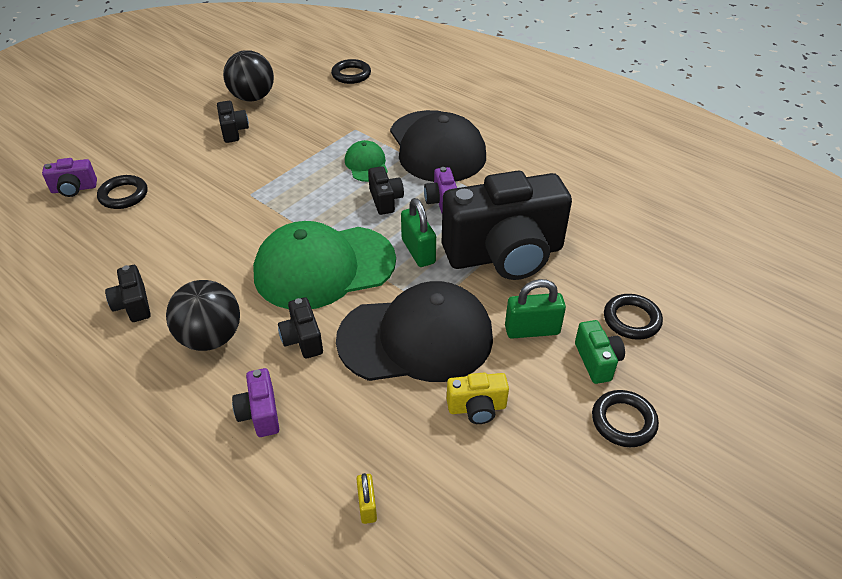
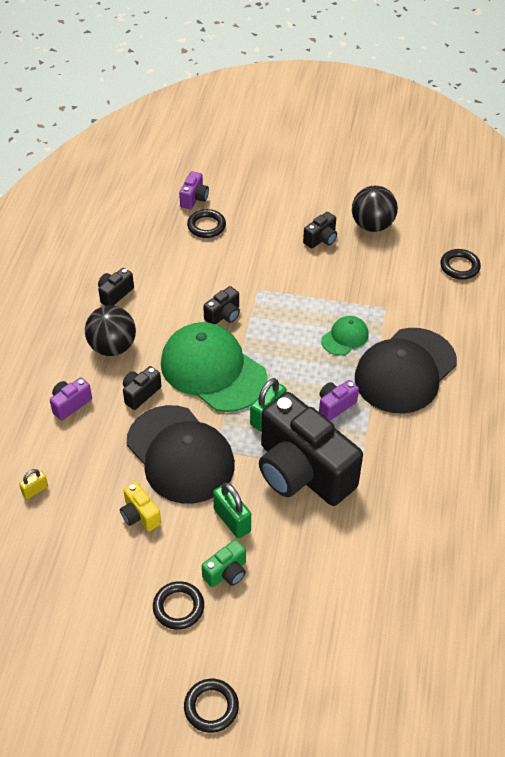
camera: 60 degrees right, 5 degrees up
purple camera [42,158,97,197] -> purple camera turned 120 degrees counterclockwise [179,171,209,209]
black camera [368,166,404,215] -> black camera moved to [203,286,240,325]
black ring [604,294,663,340] -> black ring moved to [184,679,239,733]

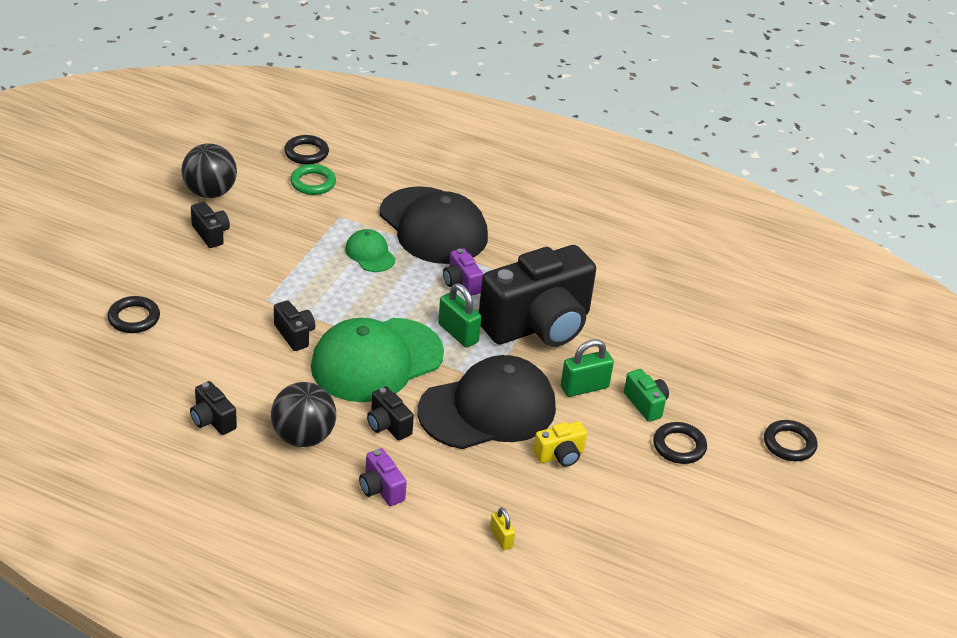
camera: 80 degrees left, 10 degrees down
purple camera [179,171,209,209] -> none
none -> green ring [290,164,336,195]

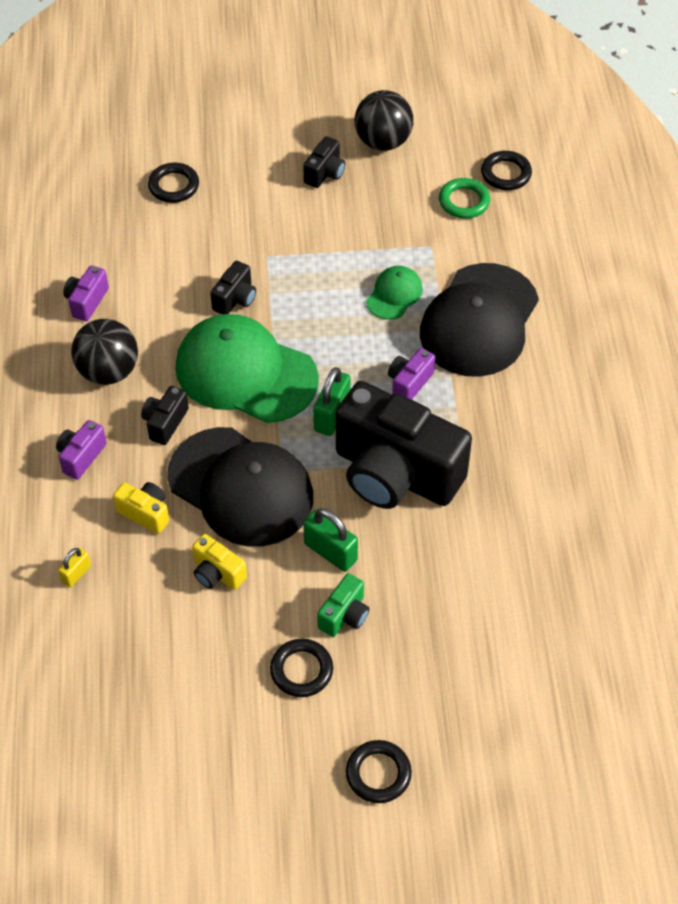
camera: 65 degrees right, 15 degrees up
black camera [190,381,237,435] -> purple camera [63,265,109,321]
none -> yellow camera [113,482,169,534]

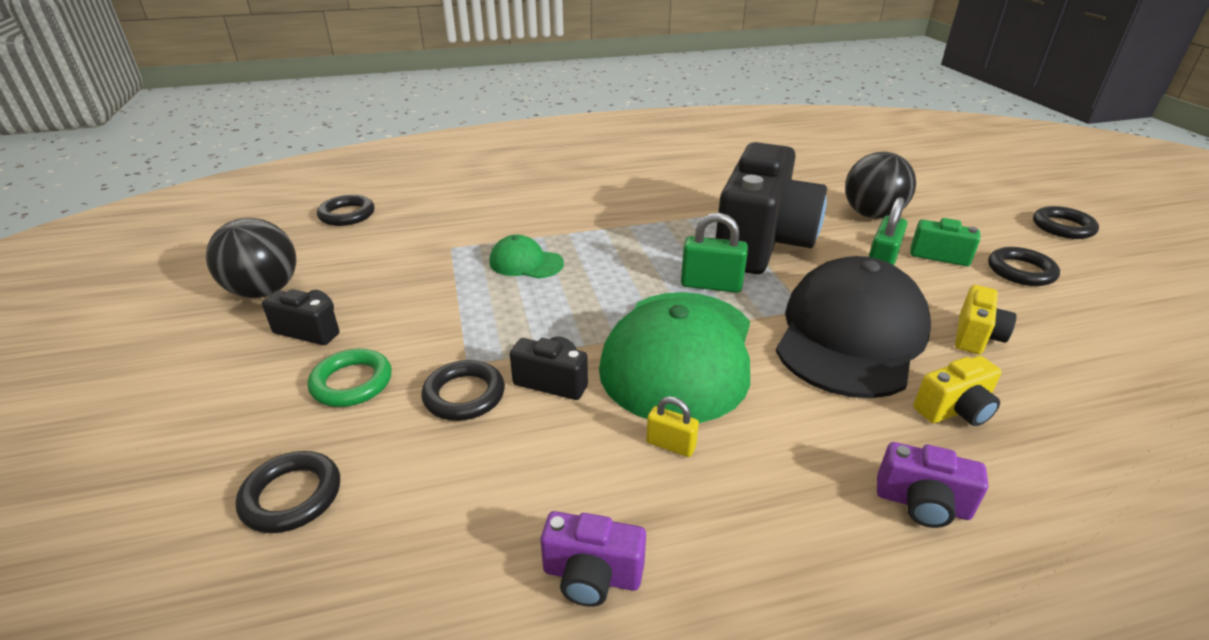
camera: 100 degrees left, 20 degrees down
yellow padlock [58,548,91,587] -> yellow padlock moved to [646,396,699,457]
black ball [71,319,138,385] -> black ball moved to [845,151,916,219]
yellow camera [113,482,169,534] -> yellow camera turned 135 degrees counterclockwise [913,356,1002,426]
black camera [141,386,189,445] -> none
purple camera [388,348,435,400] -> none
black cap [420,263,539,377] -> none
green ring [439,178,490,219] -> green ring moved to [308,349,392,407]
none -> black ring [421,360,505,421]

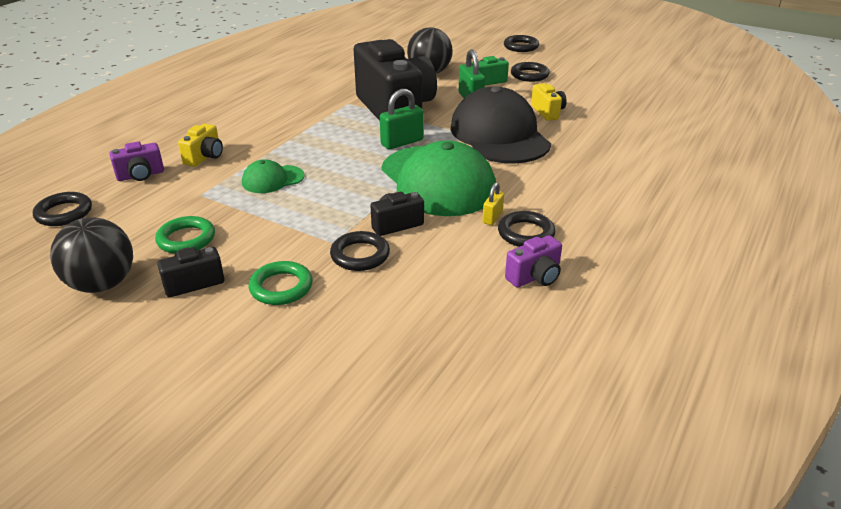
camera: 45 degrees left, 0 degrees up
black ring [235,451,340,533] -> black ring moved to [498,211,555,247]
yellow padlock [646,396,699,457] -> yellow padlock turned 45 degrees counterclockwise [482,182,504,225]
purple camera [877,442,988,528] -> purple camera moved to [109,142,164,181]
yellow camera [913,356,1002,426] -> yellow camera moved to [178,124,223,167]
none -> green ring [155,216,215,254]

